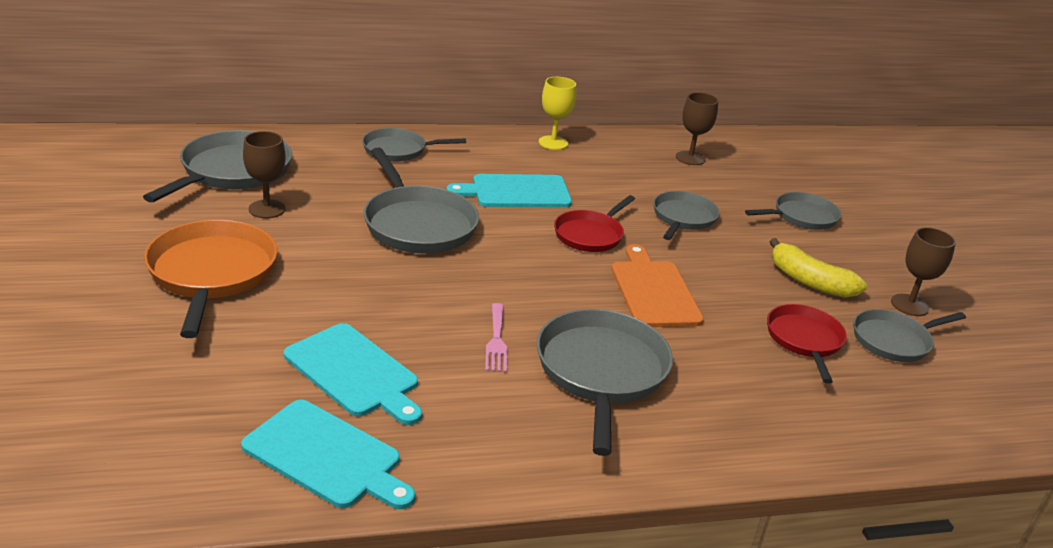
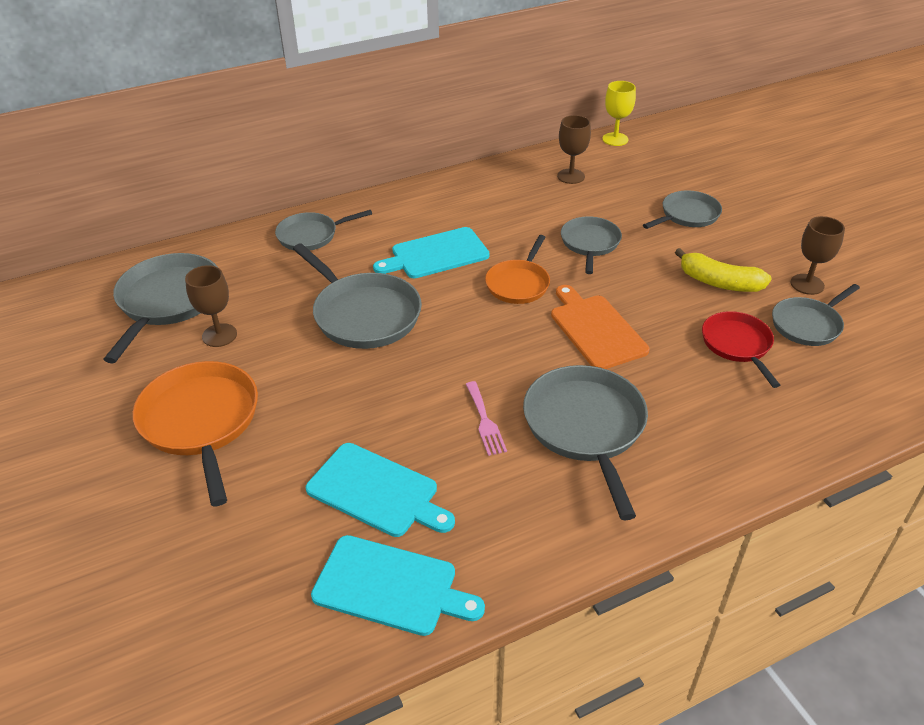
camera: 10 degrees left, 10 degrees up
yellow goblet [539,77,576,150] -> yellow goblet moved to [602,81,636,146]
red pan [554,195,635,252] -> orange pan [485,235,550,304]

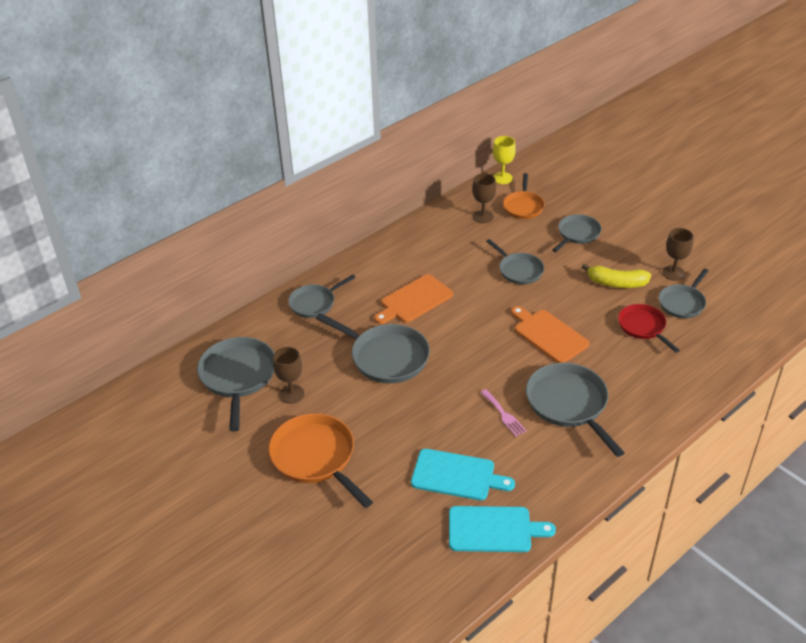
camera: 15 degrees left, 0 degrees up
turquoise cutting board [373,227,490,278] -> orange cutting board [374,274,453,324]
orange pan [485,235,550,304] -> orange pan moved to [503,173,545,219]
grey pan [561,216,622,274] -> grey pan turned 150 degrees clockwise [486,239,544,284]

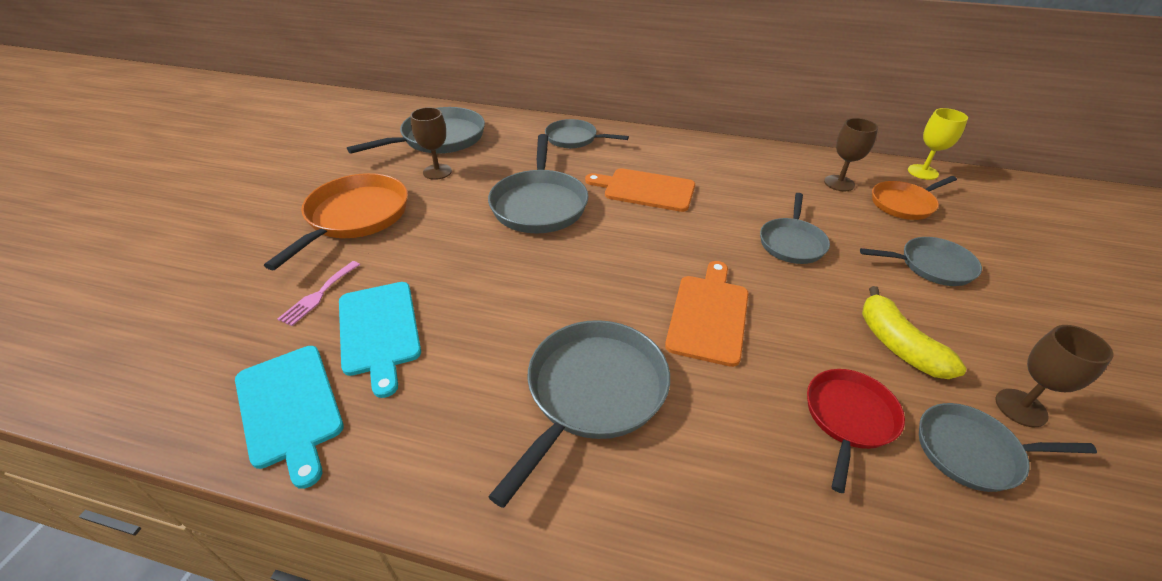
camera: 55 degrees right, 0 degrees up
pink fork [480,389,527,437] -> pink fork moved to [278,261,360,326]

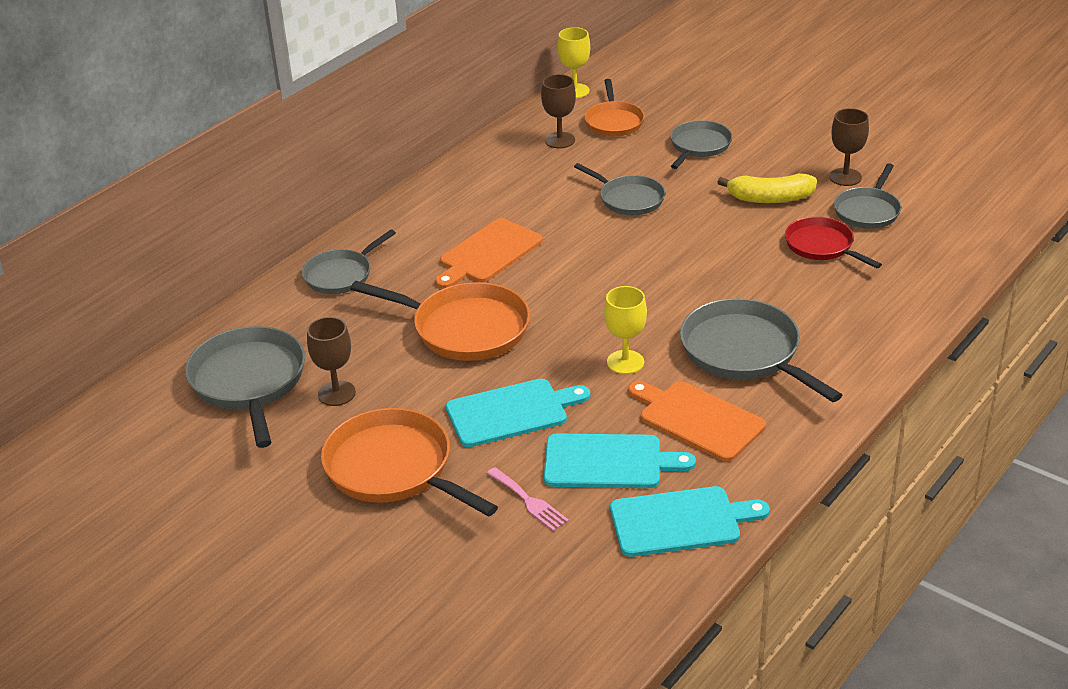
camera: 65 degrees left, 5 degrees down
grey pan [488,134,589,233] -> orange pan [351,281,530,361]
orange cutting board [665,261,748,367] -> orange cutting board moved to [628,381,766,462]
none -> turquoise cutting board [446,379,591,447]
none -> yellow goblet [604,286,647,374]

